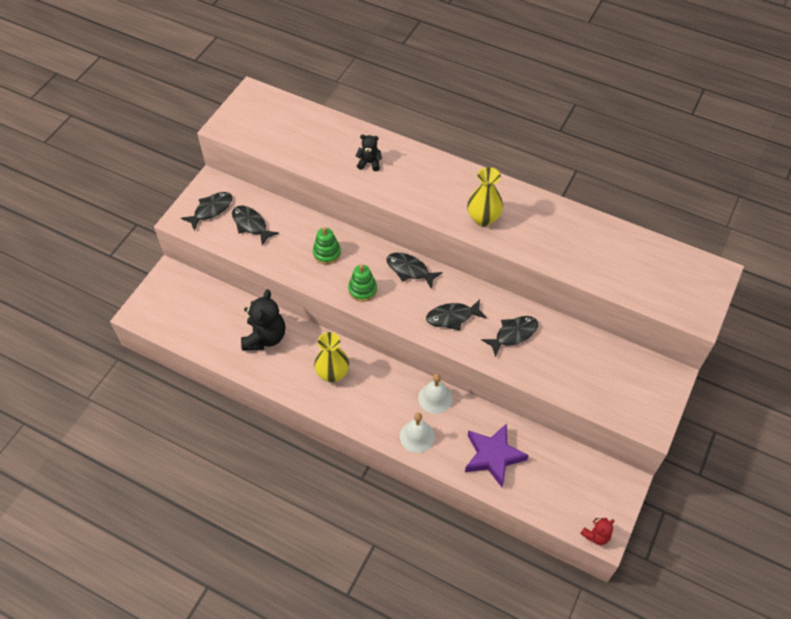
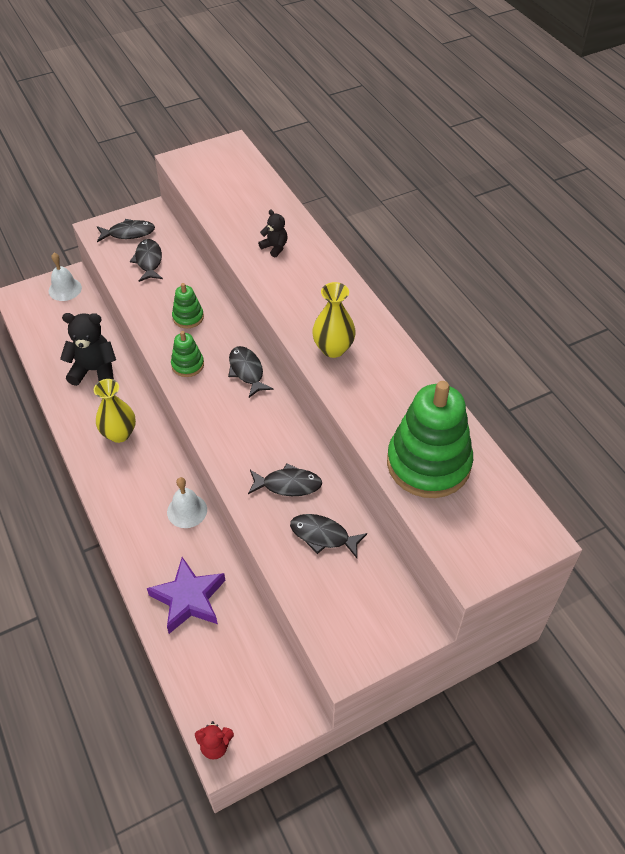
camera: 35 degrees right, 5 degrees down
black teddy bear [241,289,285,351] -> black teddy bear turned 135 degrees counterclockwise [60,313,116,386]
white bell [400,413,435,453] -> white bell moved to [49,253,82,301]
black fish [426,299,487,330] -> black fish moved to [290,514,367,558]
none -> green stacking toy [387,381,473,498]

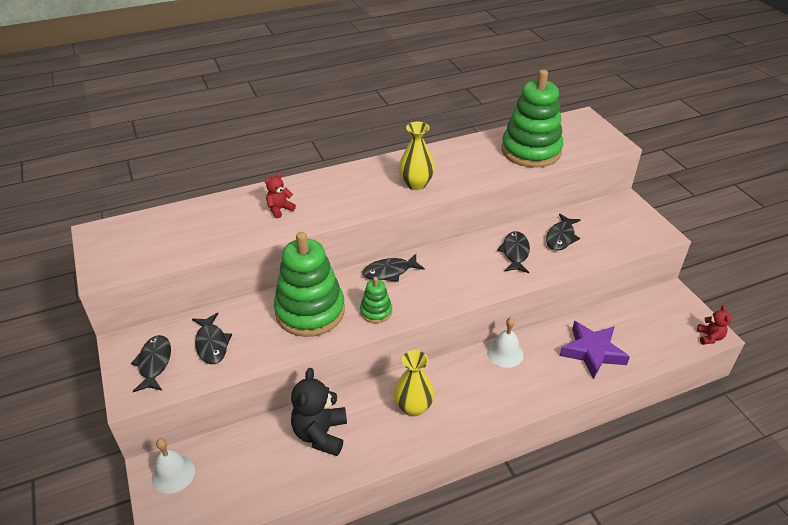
camera: 85 degrees left, 10 degrees down
black fish [130,239,163,282] -> black fish turned 105 degrees counterclockwise [192,313,232,364]
green stacking toy [172,283,204,328] -> green stacking toy [274,232,345,337], size x2.16
black teddy bear [258,210,287,258] -> red teddy bear [265,172,296,219]

